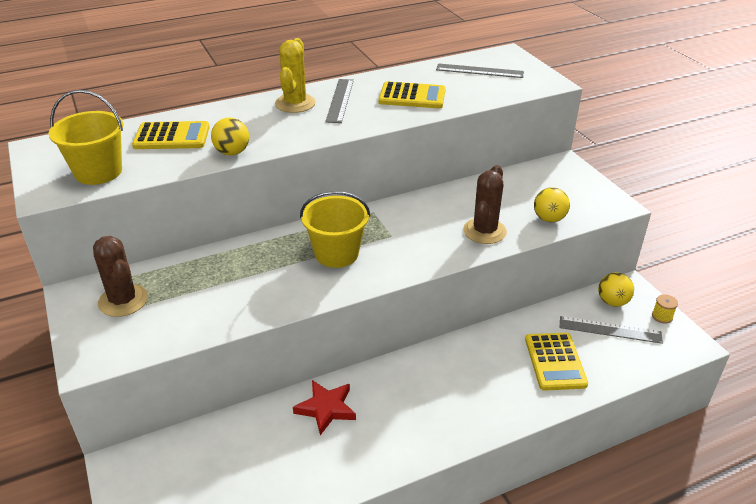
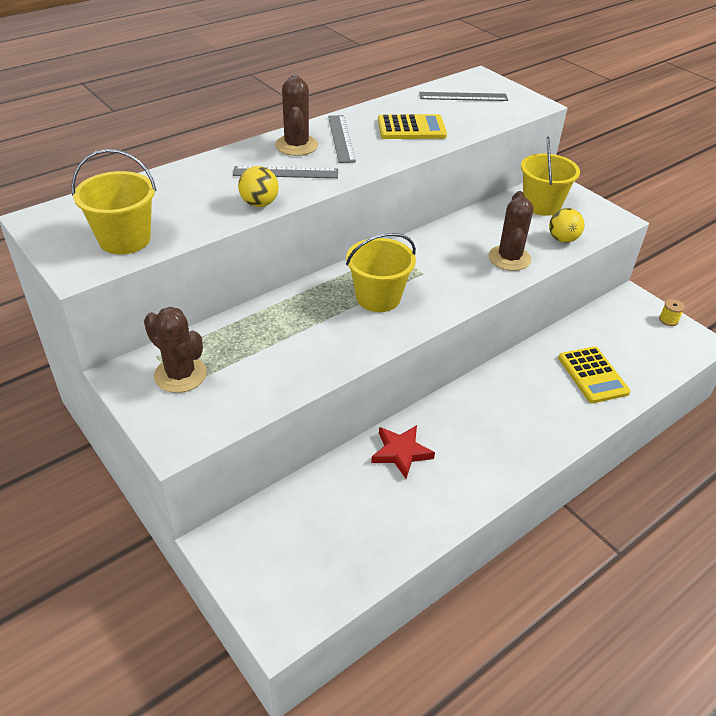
camera: 15 degrees left, 5 degrees up
yellow calculator [132,121,210,149] -> none
yellow cactus [275,38,316,113] -> brown cactus [275,74,318,156]
grey ruler [560,316,663,344] -> grey ruler moved to [233,166,338,178]
yellow ball [598,272,634,307] -> none
none -> yellow bucket [521,136,580,216]

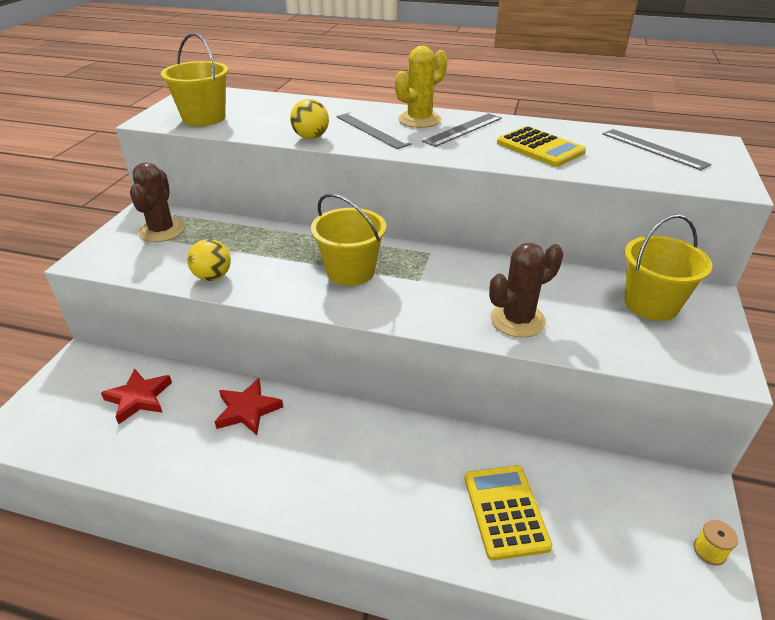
camera: 55 degrees right, 5 degrees down
brown cactus [275,74,318,156] -> yellow cactus [395,46,447,128]
yellow ball [549,208,584,243] -> yellow ball moved to [187,239,231,281]
yellow calculator [558,347,631,403] -> yellow calculator turned 135 degrees clockwise [464,465,553,561]
none -> red star [101,368,172,424]

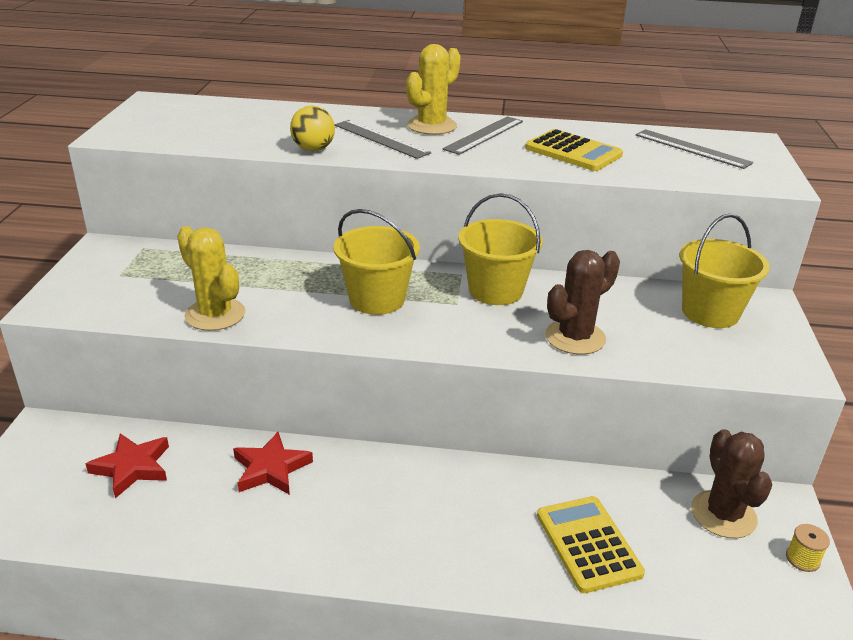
camera: 10 degrees left, 5 degrees down
brown cactus [130,162,185,242] -> brown cactus moved to [691,429,772,538]
yellow bucket [161,33,229,126] -> yellow bucket moved to [458,193,543,305]
yellow ball [187,239,231,281] -> yellow cactus [177,226,245,331]

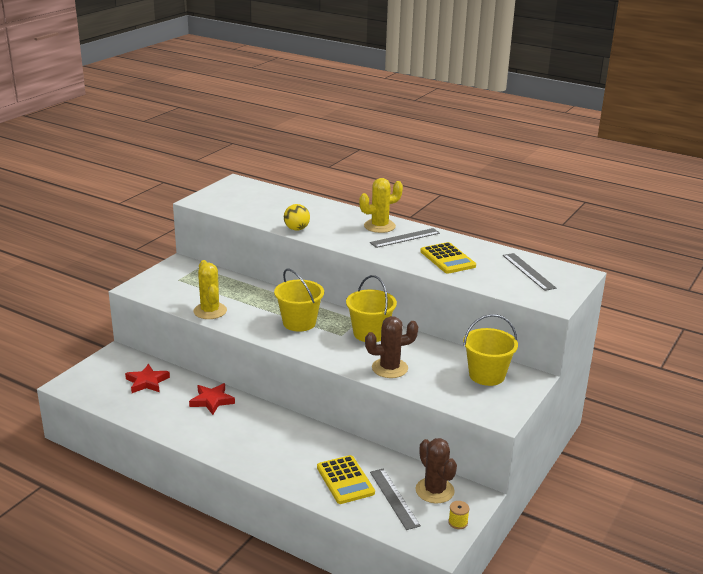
camera: 25 degrees right, 5 degrees down
grey ruler [335,120,431,159] -> grey ruler moved to [370,468,421,530]
yellow calculator [537,496,645,593] -> yellow calculator turned 150 degrees clockwise [317,455,375,504]
brown cactus [691,429,772,538] -> brown cactus turned 45 degrees counterclockwise [415,438,457,503]

